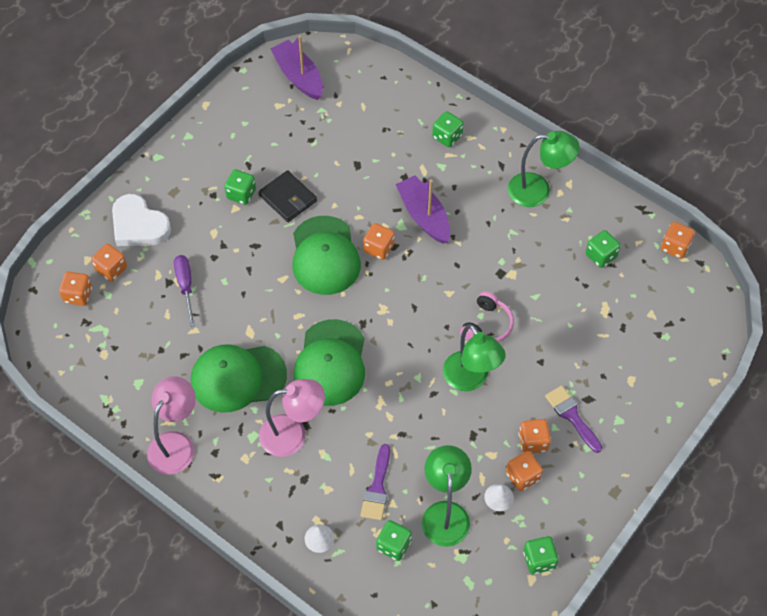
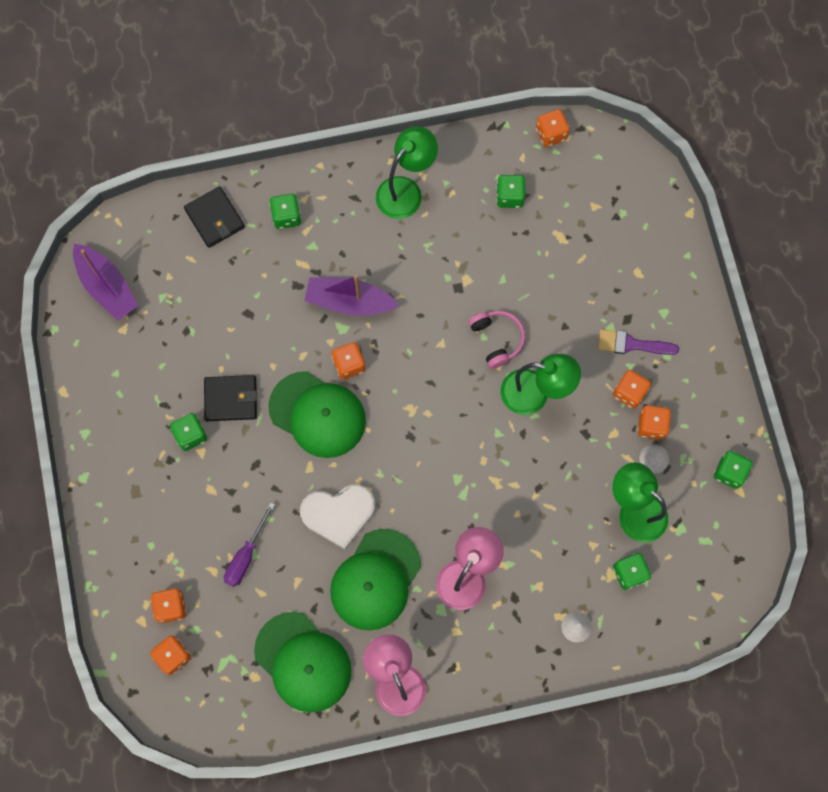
camera: 50 degrees left, 15 degrees up
white heart [112,194,171,246] -> white heart moved to [300,484,375,550]
purple screwdriver [174,255,195,327] -> purple screwdriver turned 90 degrees counterclockwise [224,502,275,587]
purple boat [270,35,323,100] -> purple boat turned 135 degrees counterclockwise [73,244,138,320]
green cap [294,319,365,406] -> green cap moved to [254,612,352,712]
purple brush [361,444,390,520] -> none
none -> black wallet [184,186,245,248]

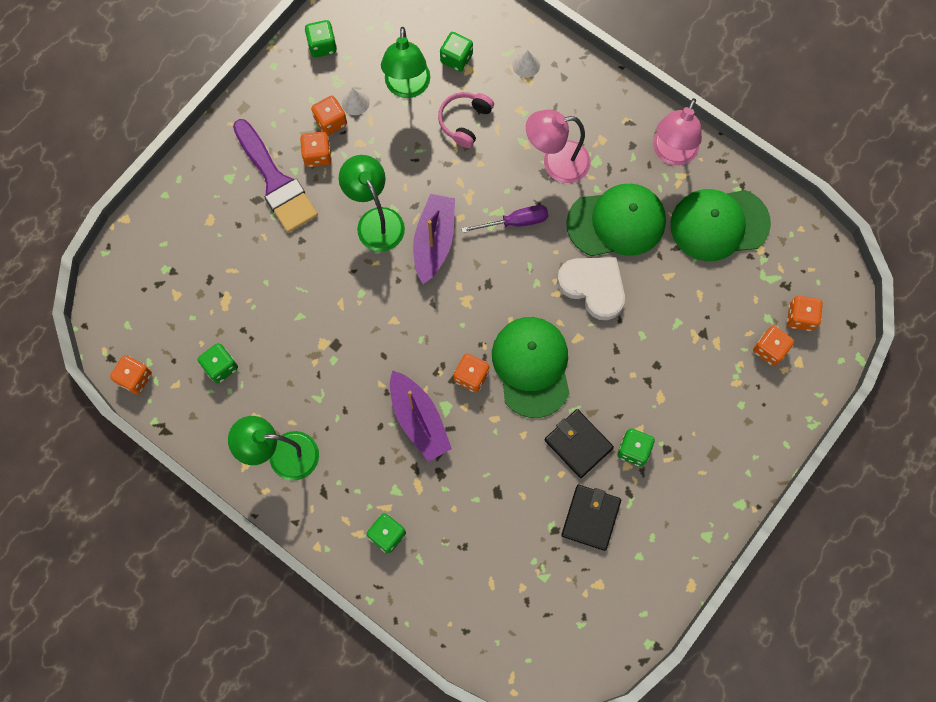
camera: 130 degrees left, 0 degrees up
purple boat [73,244,138,320] -> purple boat moved to [413,194,455,284]
black wallet [184,186,245,248] -> black wallet moved to [561,485,621,551]
purple screwdriver [224,502,275,587] -> purple screwdriver moved to [461,205,548,233]
green cap [254,612,352,712] -> green cap turned 105 degrees counterclockwise [670,189,771,261]
pink headphones [468,311,525,369] -> pink headphones moved to [438,92,494,148]
purple brush [598,329,679,355] -> purple brush [233,119,318,233], size x1.66

